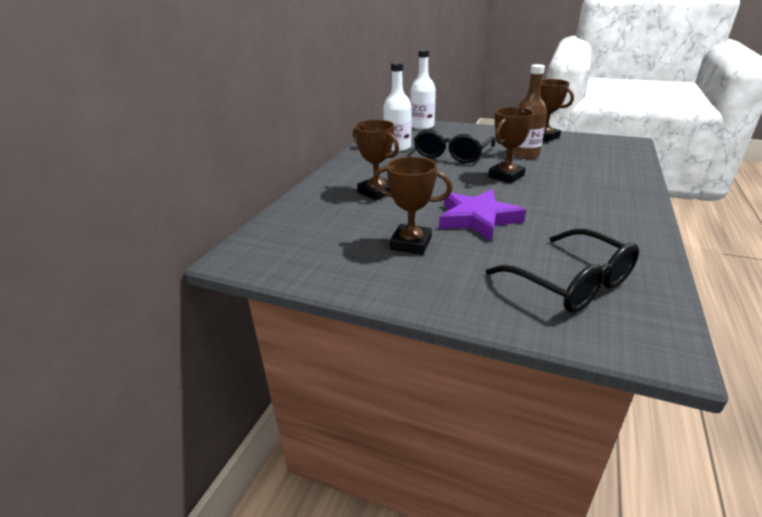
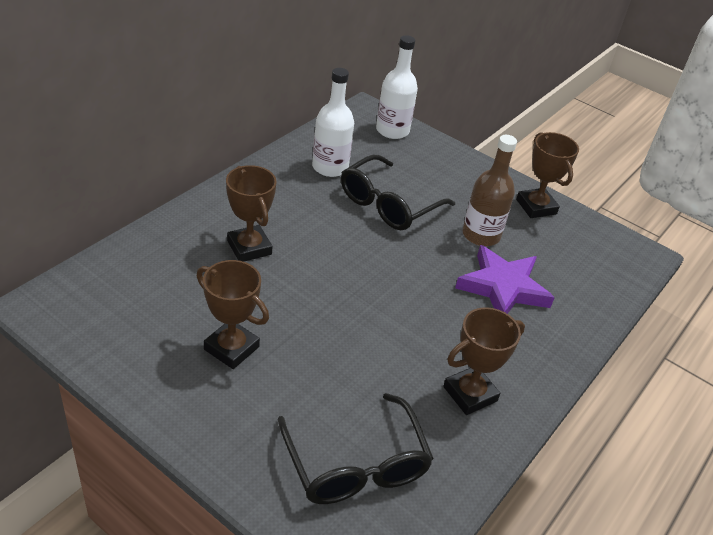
camera: 10 degrees right, 10 degrees up
purple star [439,189,526,242] -> purple star moved to [455,245,555,314]
brown trophy [488,107,534,183] -> brown trophy moved to [443,307,525,415]

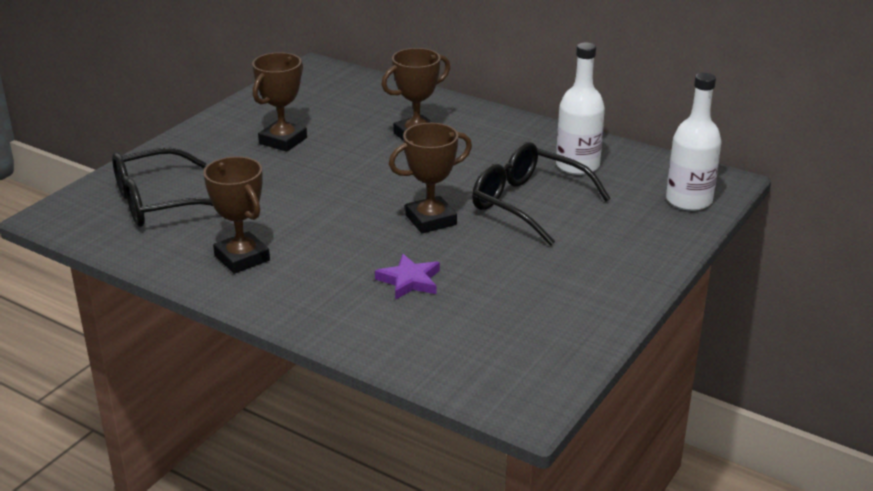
camera: 90 degrees right, 10 degrees down
purple star [455,245,555,314] -> purple star [375,254,440,300], size x0.57
brown bottle [462,135,517,246] -> none
brown trophy [516,132,579,218] -> brown trophy moved to [389,123,472,233]

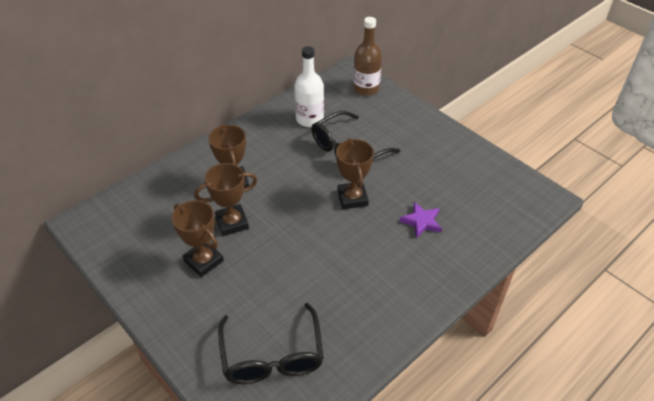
camera: 75 degrees left, 15 degrees up
brown trophy [203,156,270,274] -> brown trophy moved to [194,163,257,236]
white bottle [666,73,722,211] -> brown bottle [353,17,382,96]

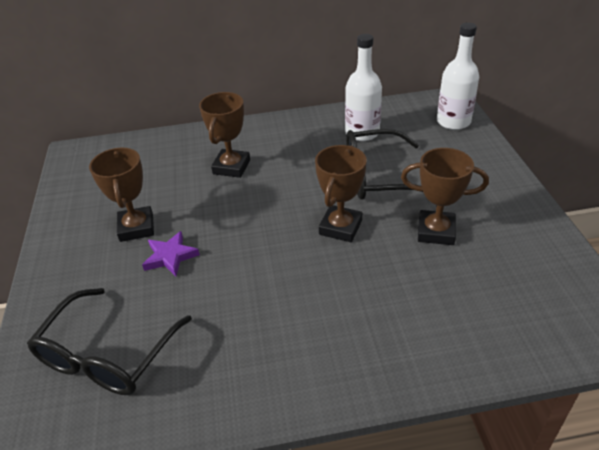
camera: 35 degrees right, 5 degrees down
brown trophy [194,163,257,236] -> brown trophy moved to [401,148,489,245]
brown bottle [353,17,382,96] -> white bottle [437,23,479,130]
purple star [399,202,442,238] -> purple star moved to [142,231,200,276]

